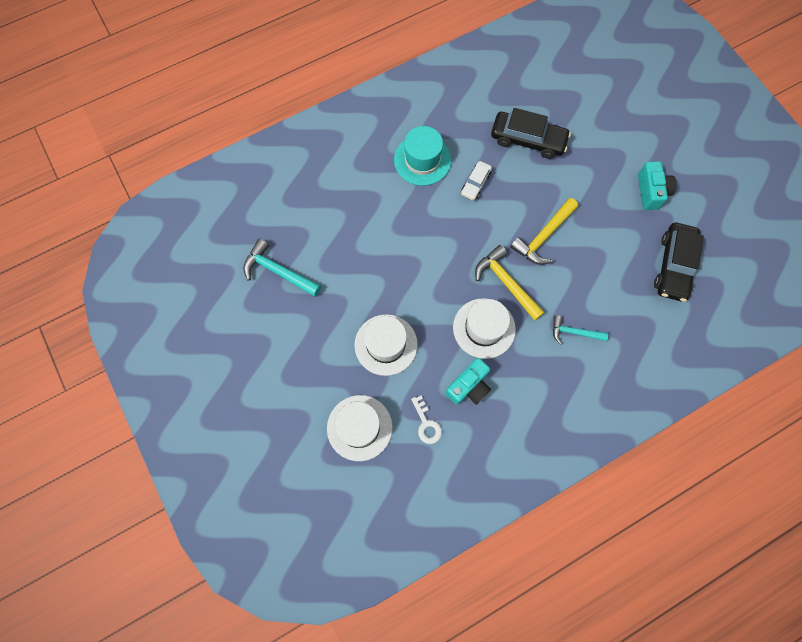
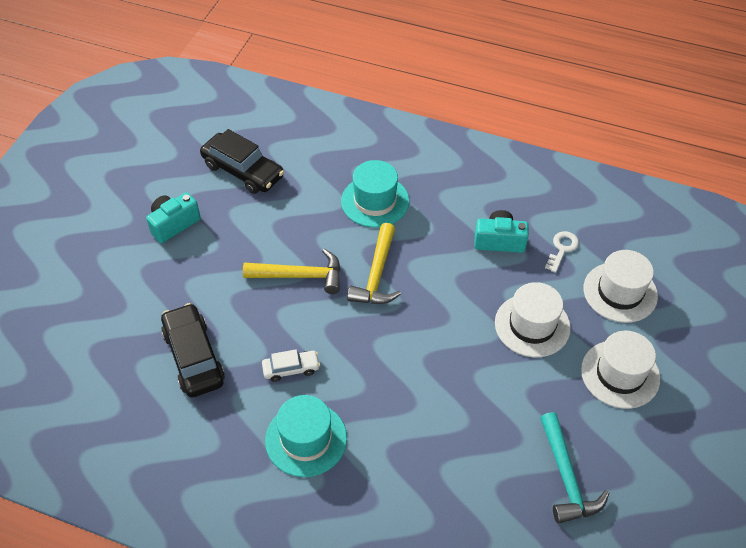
camera: 130 degrees left, 20 degrees down
white hat [453,298,516,359] -> white hat moved to [581,331,660,409]
turquoise hammer [553,315,608,345] -> turquoise hat [341,160,409,228]
black car [654,223,704,302] -> black car turned 60 degrees clockwise [200,129,284,194]

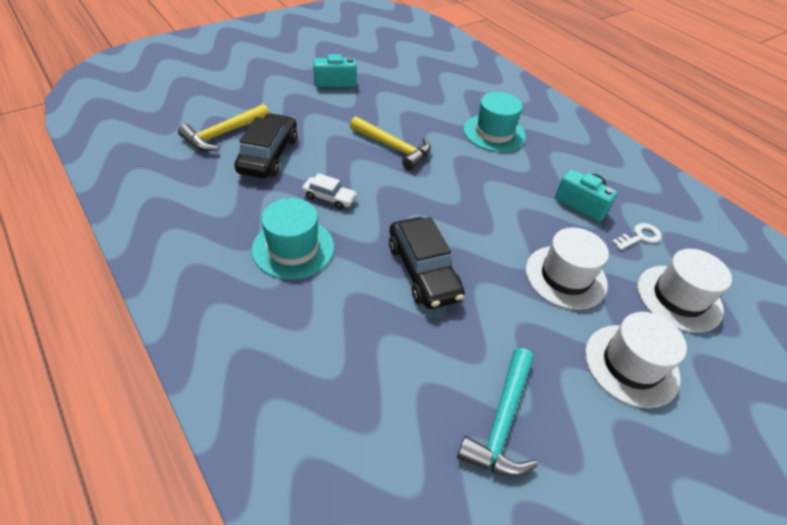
camera: 30 degrees right, 5 degrees down
black car [200,129,284,194] -> black car moved to [389,217,465,309]
yellow hammer [347,223,401,304] -> yellow hammer moved to [178,104,269,151]

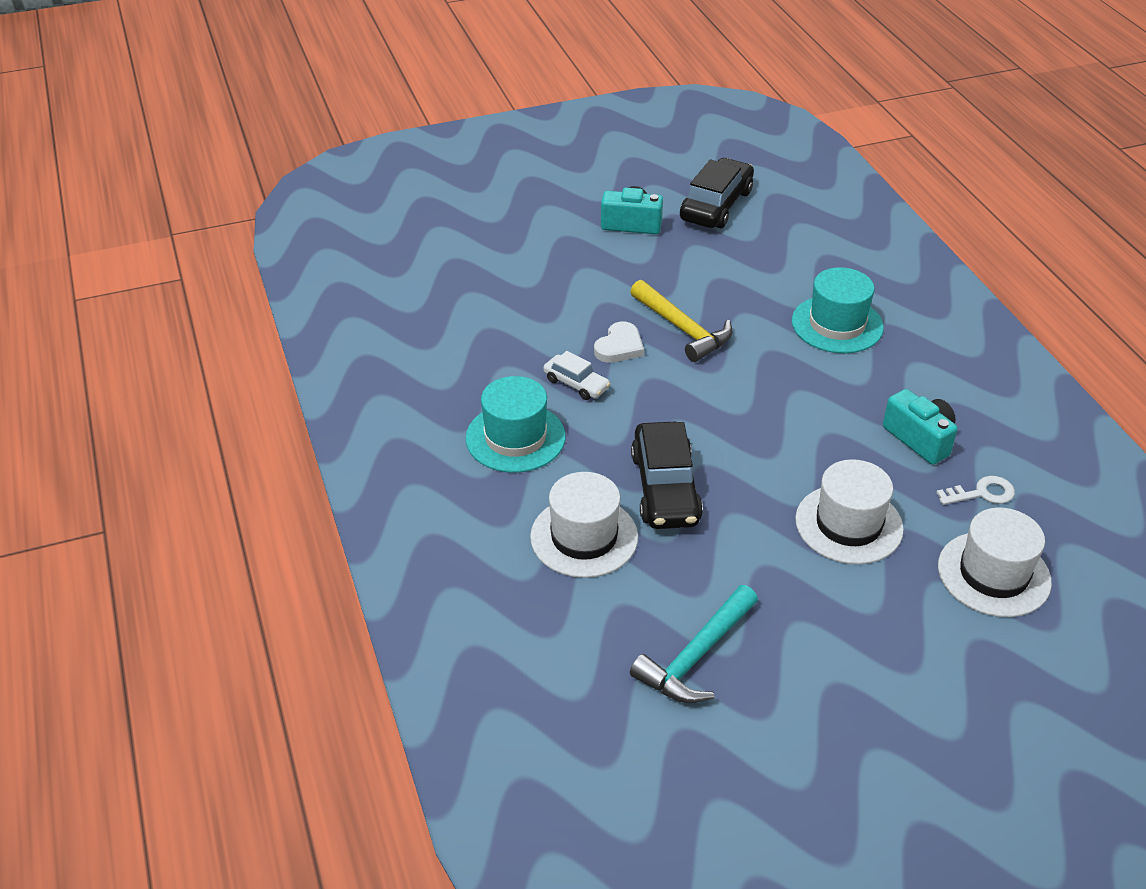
camera: 20 degrees right, 5 degrees down
yellow hammer [178,104,269,151] -> none
black car [234,113,297,178] -> black car moved to [680,158,754,228]
white hat [585,312,687,408] -> white hat moved to [530,472,638,578]
none -> white heart [594,321,644,363]

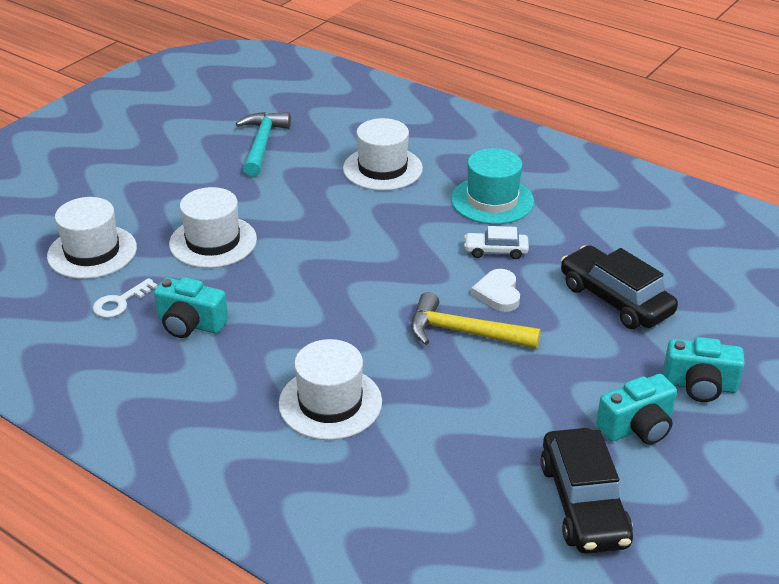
camera: 145 degrees right, 5 degrees down
black car [631,422,703,529] -> black car moved to [561,245,678,329]
turquoise hat [792,267,884,353] -> white hat [279,339,382,440]
none -> turquoise camera [663,337,745,402]

